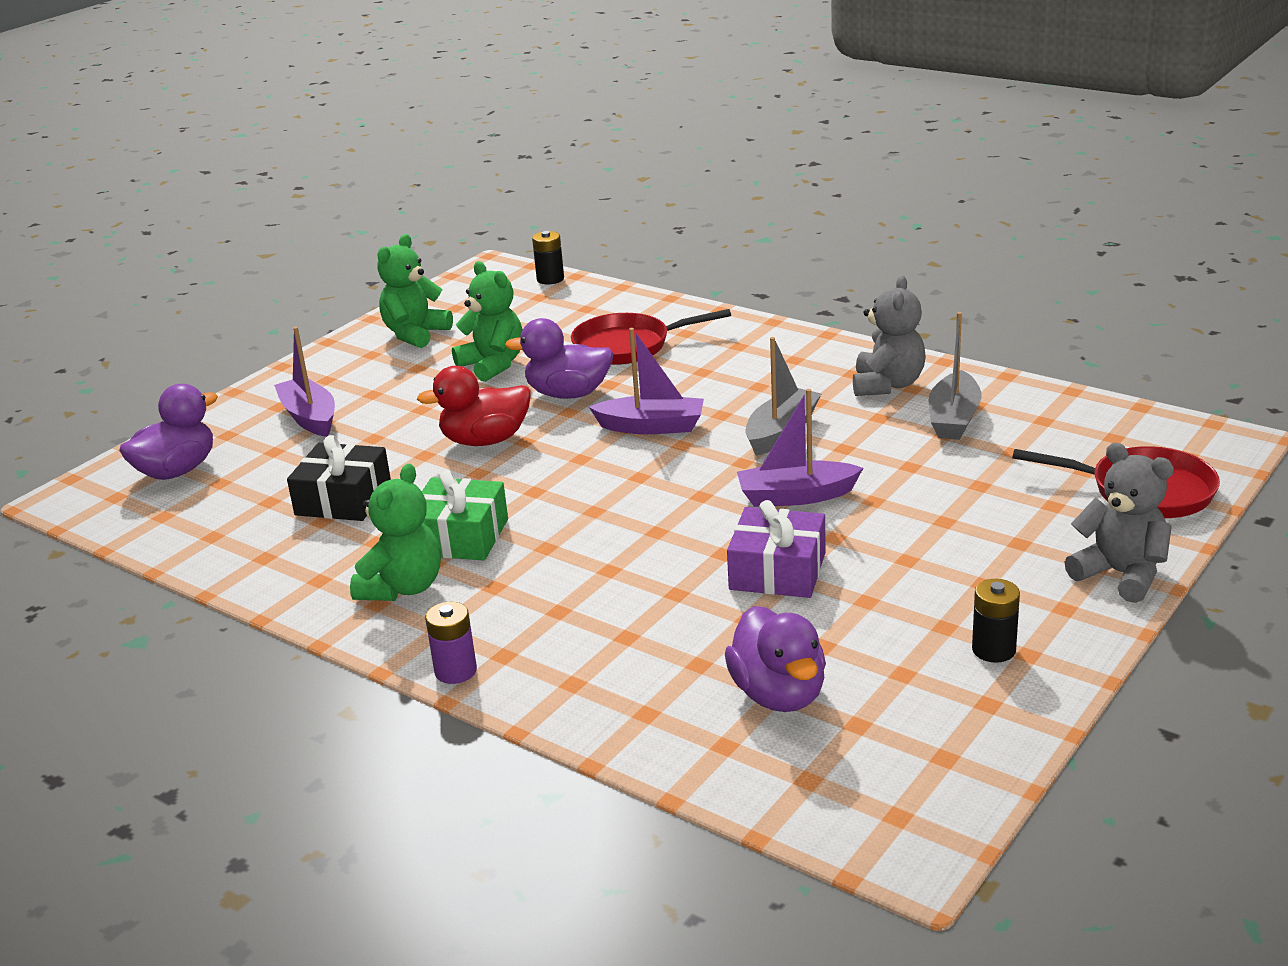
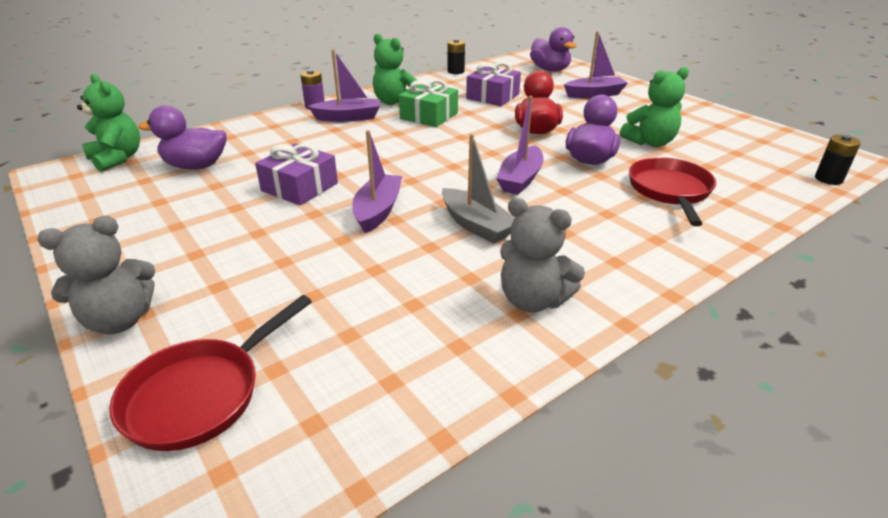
camera: 105 degrees right, 5 degrees up
black gift [287,435,391,521] -> purple gift [466,62,521,106]
green teddy bear [377,234,453,348] -> green teddy bear moved to [77,74,140,172]
grey boat [928,312,982,440] -> none
black battery [972,579,1020,663] -> black battery moved to [448,39,465,74]
none -> purple boat [308,50,380,122]

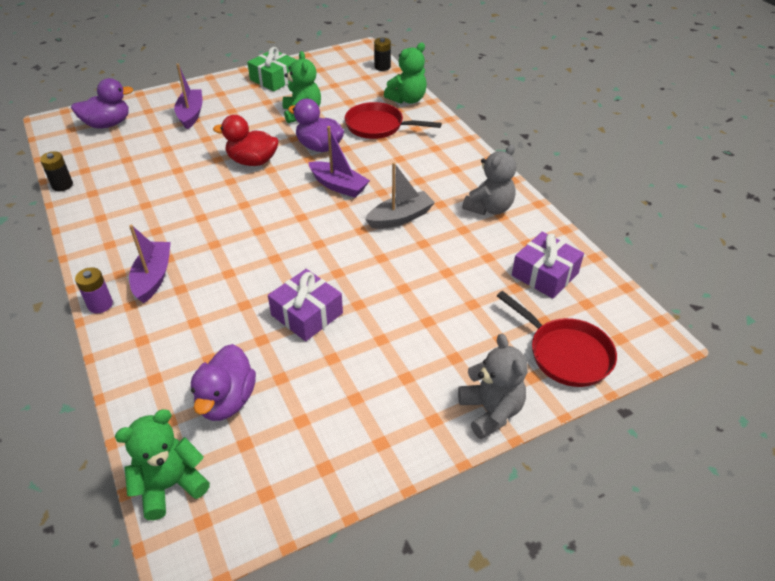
camera: 80 degrees left, 10 degrees up
purple boat [352,130,402,233] -> none
green teddy bear [373,34,417,105] -> green teddy bear moved to [384,43,427,104]
green gift [399,80,458,127] -> green gift moved to [247,47,297,91]
purple gift [466,62,521,106] -> purple gift moved to [512,232,584,299]

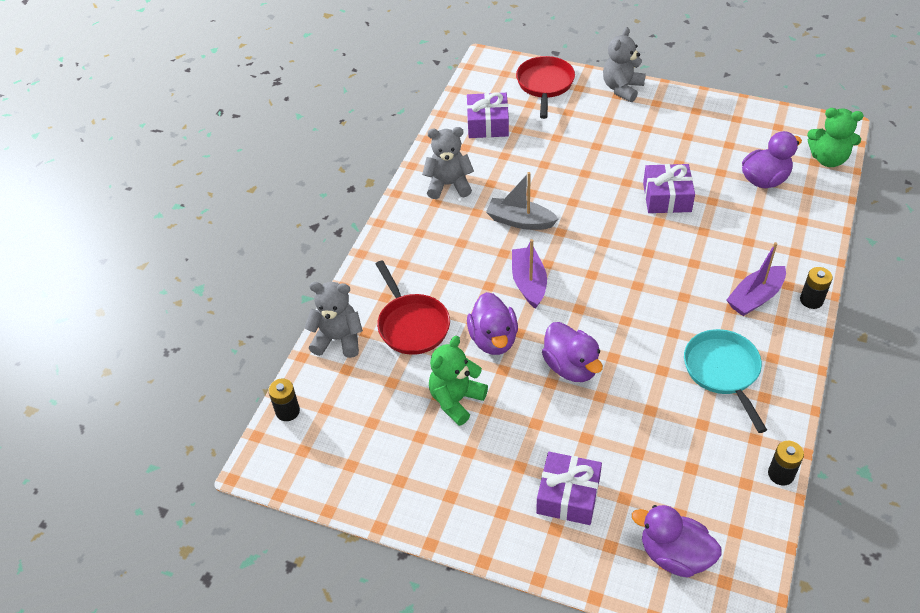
camera: 130 degrees left, 5 degrees up
purple battery [75,267,113,313] -> black battery [800,267,833,309]
purple boat [174,64,203,130] -> purple gift [536,452,602,525]
red duck [213,115,279,166] -> purple duck [542,322,603,382]
green gift [247,47,297,91] -> none
green teddy bear [384,43,427,104] -> grey teddy bear [304,282,363,358]
none -> turquoise pan [684,329,767,433]

